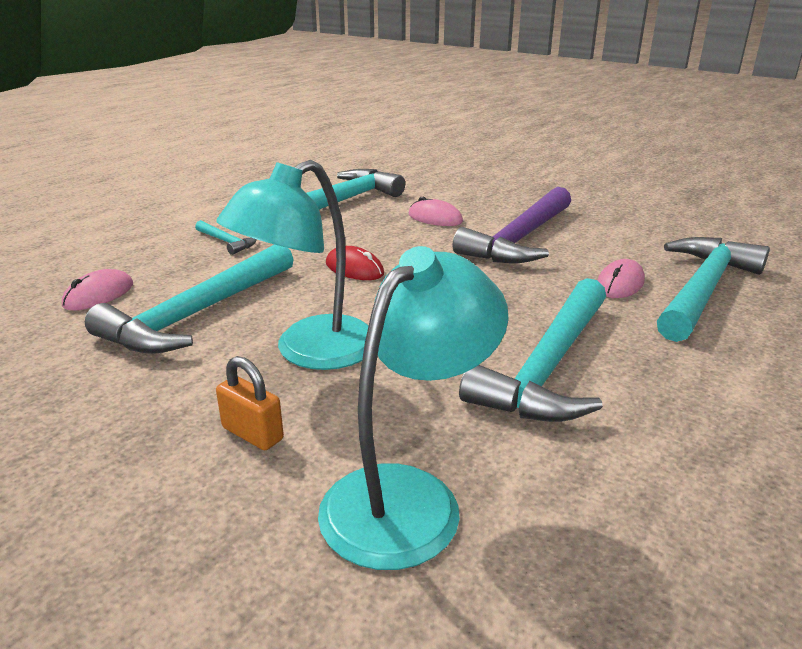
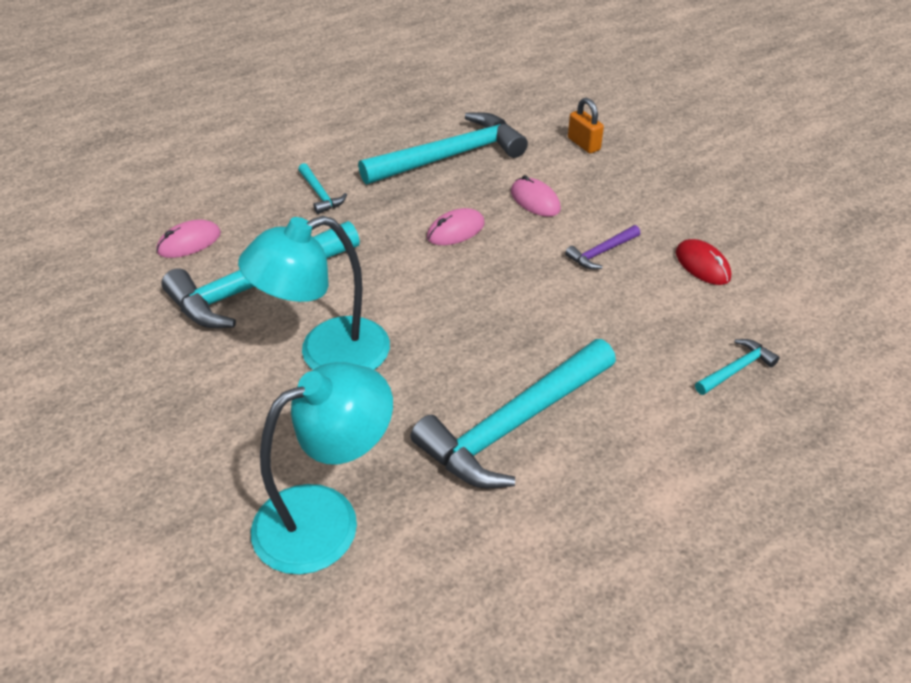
camera: 20 degrees right, 15 degrees up
orange padlock [216,356,284,450] -> orange padlock moved to [568,98,604,153]
red mouse [326,246,384,280] -> red mouse moved to [676,239,731,285]
purple hammer [453,187,571,263] -> purple hammer [565,225,640,269], size x0.44
pink mouse [598,259,645,298] -> pink mouse moved to [427,208,485,245]
turquoise hammer [657,237,770,342] -> turquoise hammer [695,339,780,395], size x0.44

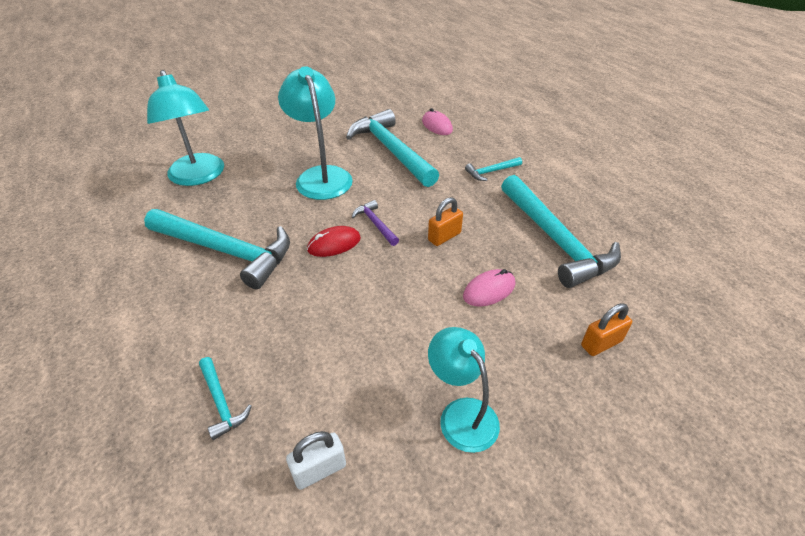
camera: 95 degrees right, 0 degrees up
turquoise hammer [410,339,616,489] -> turquoise hammer turned 150 degrees clockwise [144,209,290,289]
pink mouse [427,208,485,245] -> orange padlock [428,197,463,246]
purple hammer [565,225,640,269] -> purple hammer moved to [352,200,399,246]
red mouse [676,239,731,285] -> red mouse moved to [307,226,361,257]
none -> white padlock [286,431,346,490]
none -> turquoise lamp [428,327,500,453]

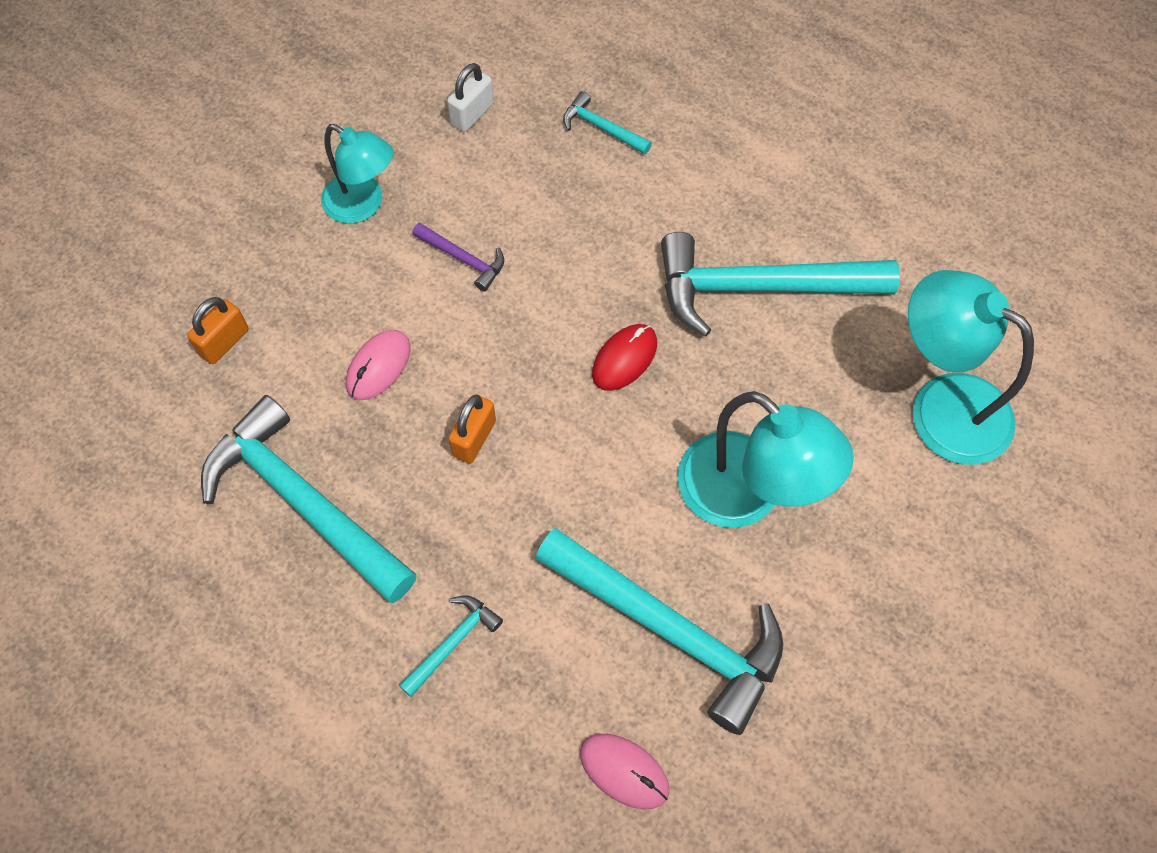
camera: 155 degrees right, 20 degrees up
purple hammer [352,200,399,246] -> purple hammer moved to [412,223,504,292]

